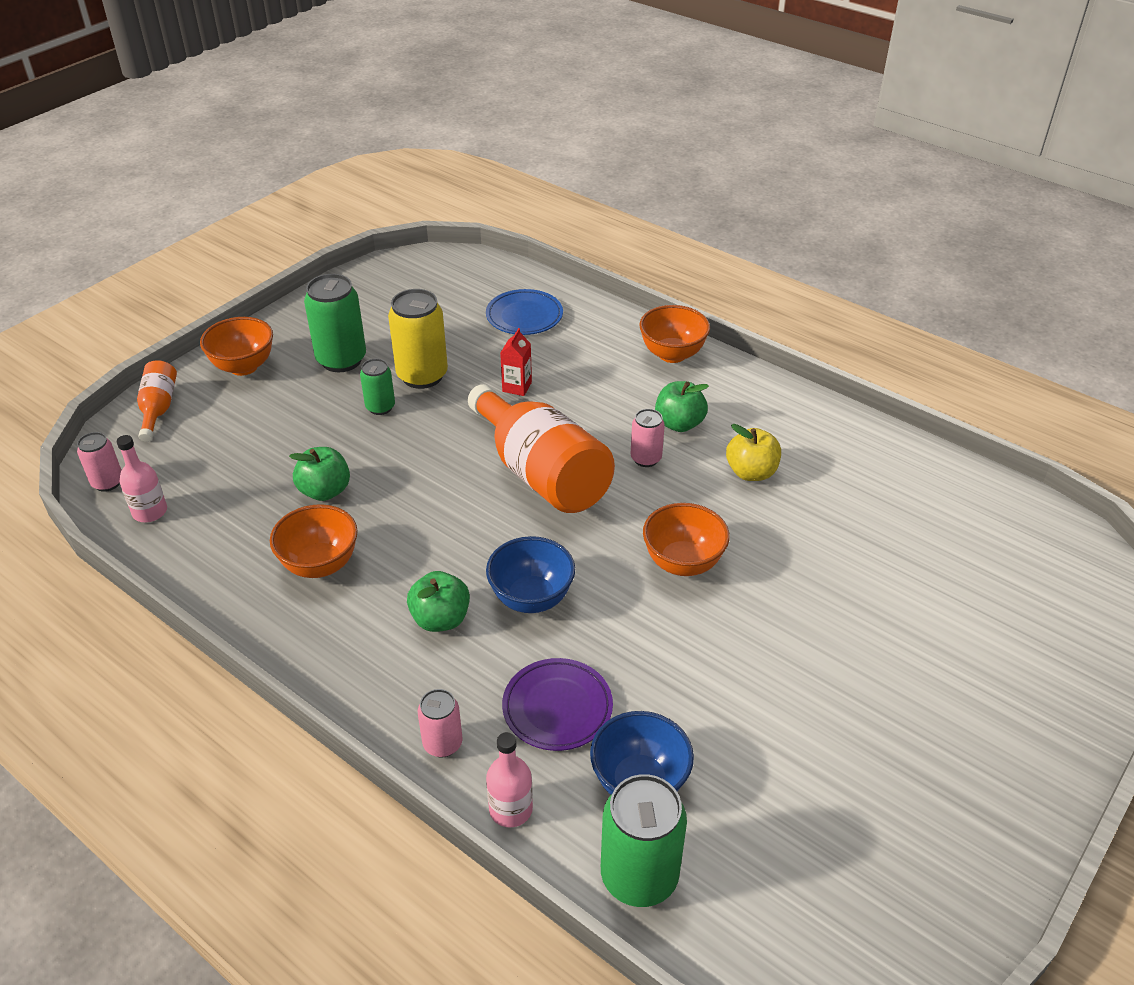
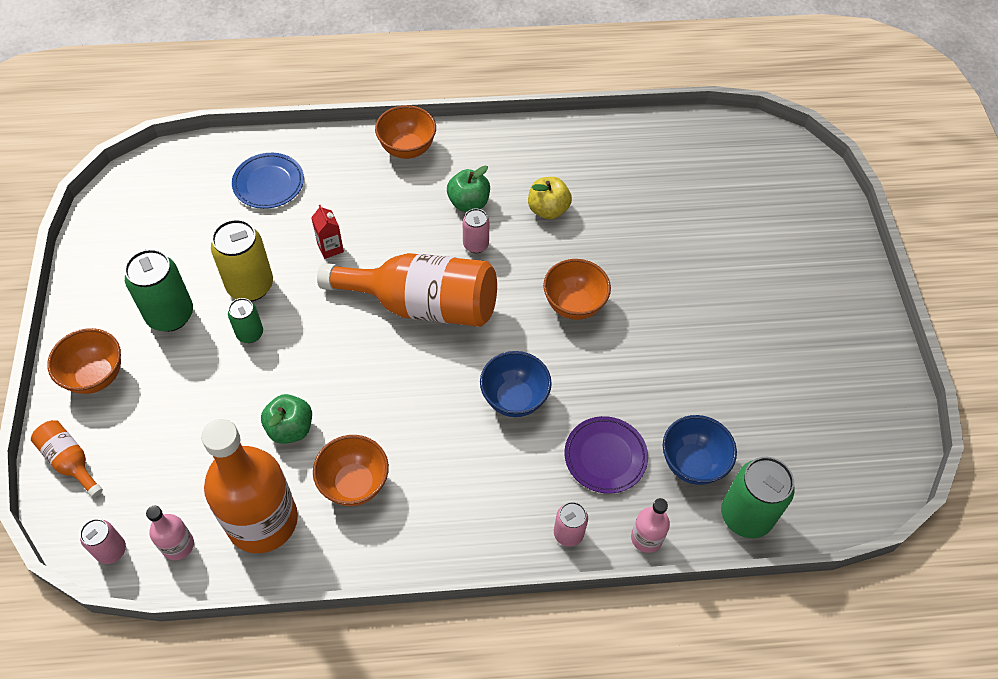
camera: 45 degrees left, 15 degrees up
green apple [407,571,470,632] -> none
none -> orange bottle [201,419,298,553]

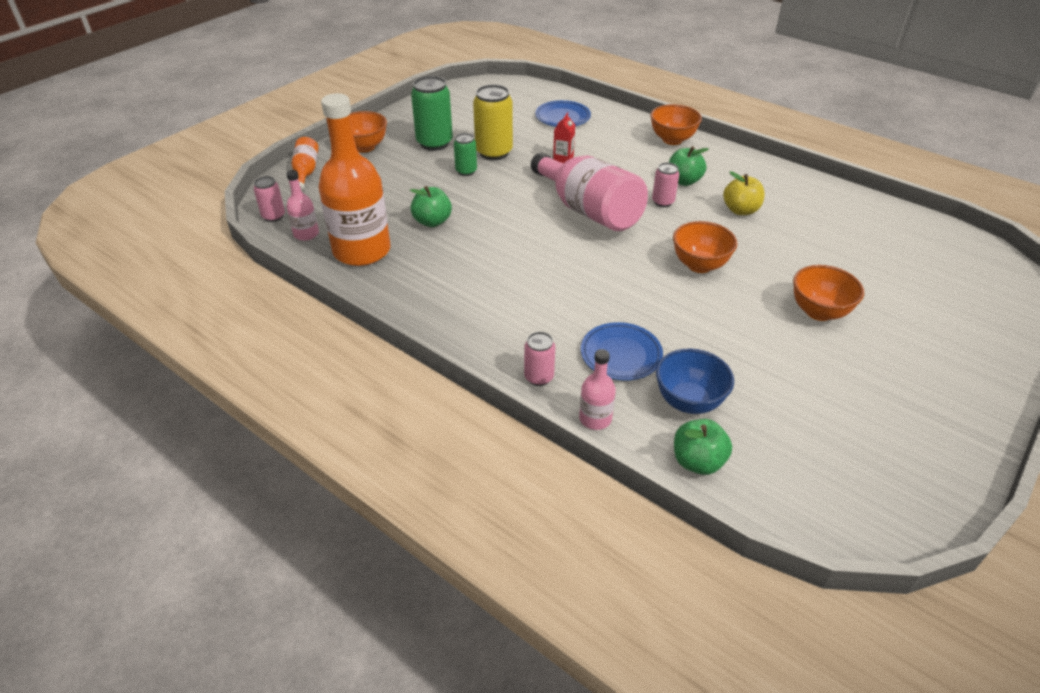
camera: 45 degrees right, 15 degrees down
orange bowl [313,435,389,506] -> orange bowl moved to [793,265,864,321]
orange bottle [317,253,497,327] -> pink bottle [531,153,648,231]
blue bowl [480,351,552,417] -> none
purple plate [564,416,648,494] -> blue plate [581,322,663,381]
green can [721,457,794,538] -> green apple [674,419,732,475]

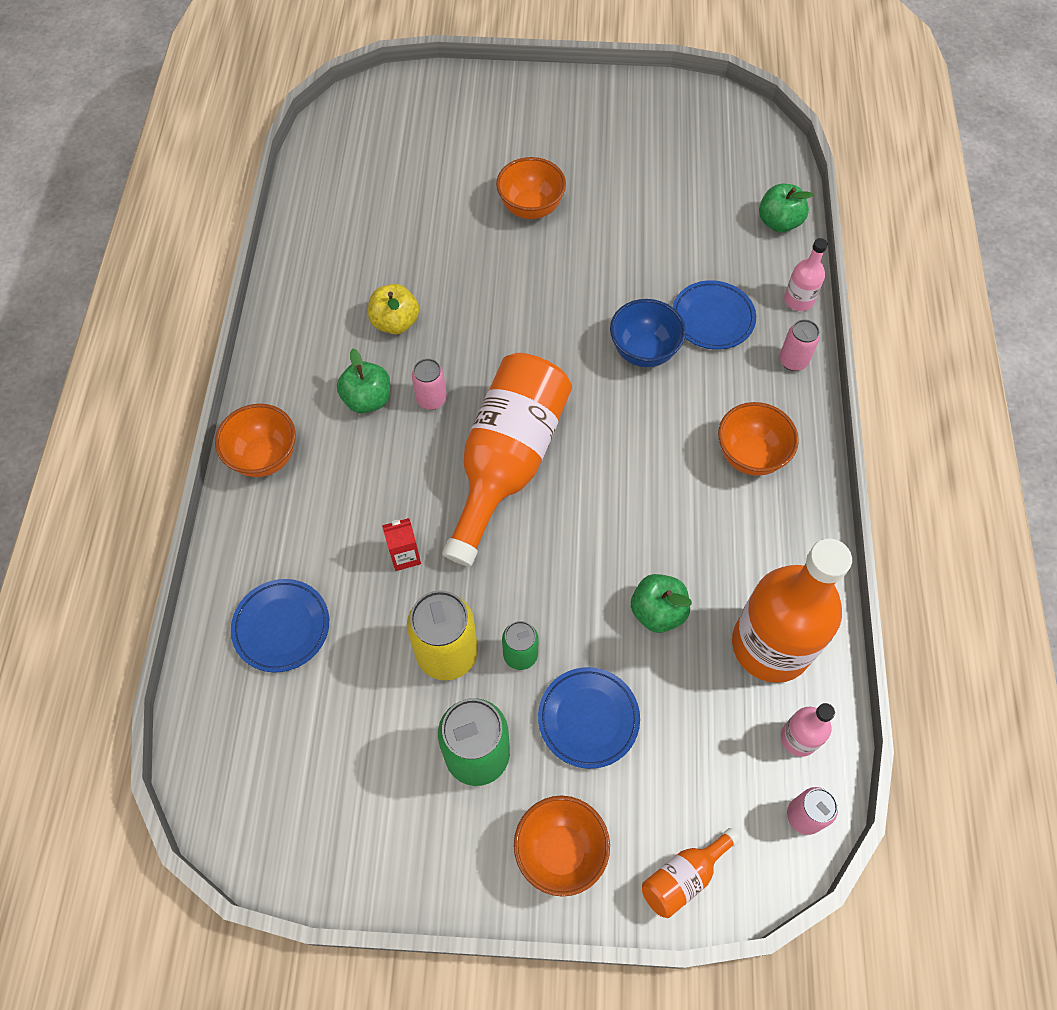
camera: 125 degrees left, 20 degrees up
pink bottle [531,153,648,231] -> orange bottle [442,353,572,567]
blue bowl [656,348,734,414] -> blue bowl moved to [610,299,686,367]
orange bowl [673,221,738,273] -> orange bowl moved to [718,402,799,476]
none -> blue plate [538,667,640,769]

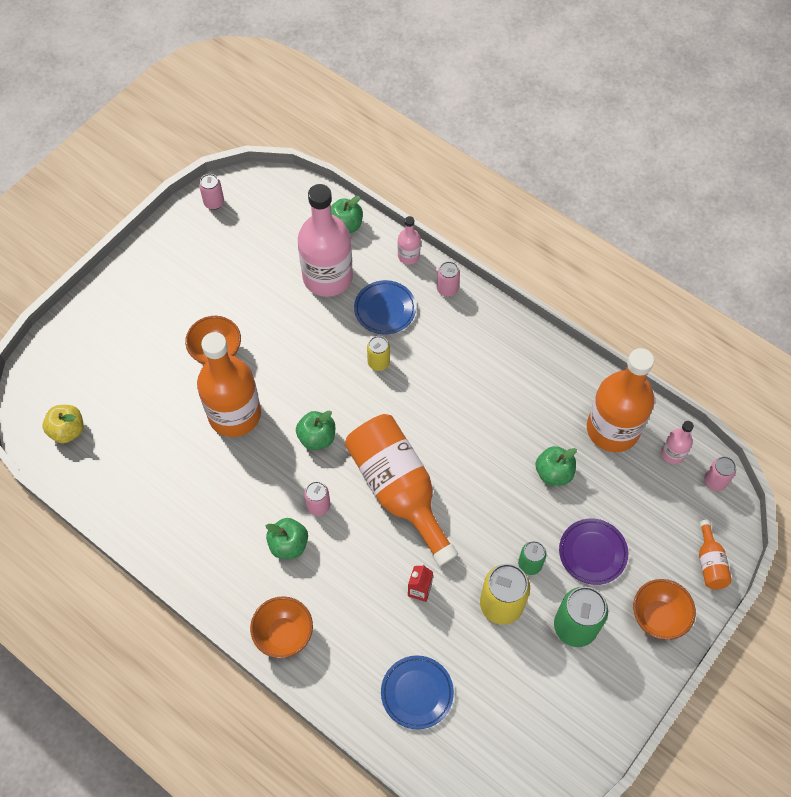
camera: 55 degrees left, 0 degrees up
yellow apple [368,284,419,334] -> yellow apple moved to [43,405,84,444]
blue plate [538,667,640,769] -> purple plate [559,518,628,585]
blue bowl [610,299,686,367] -> yellow can [367,336,390,371]
orange bowl [718,402,799,476] -> none
none -> orange bottle [197,332,261,437]
none -> pink can [199,174,224,210]
none -> green apple [296,410,335,450]
none -> pink bottle [298,184,353,297]

